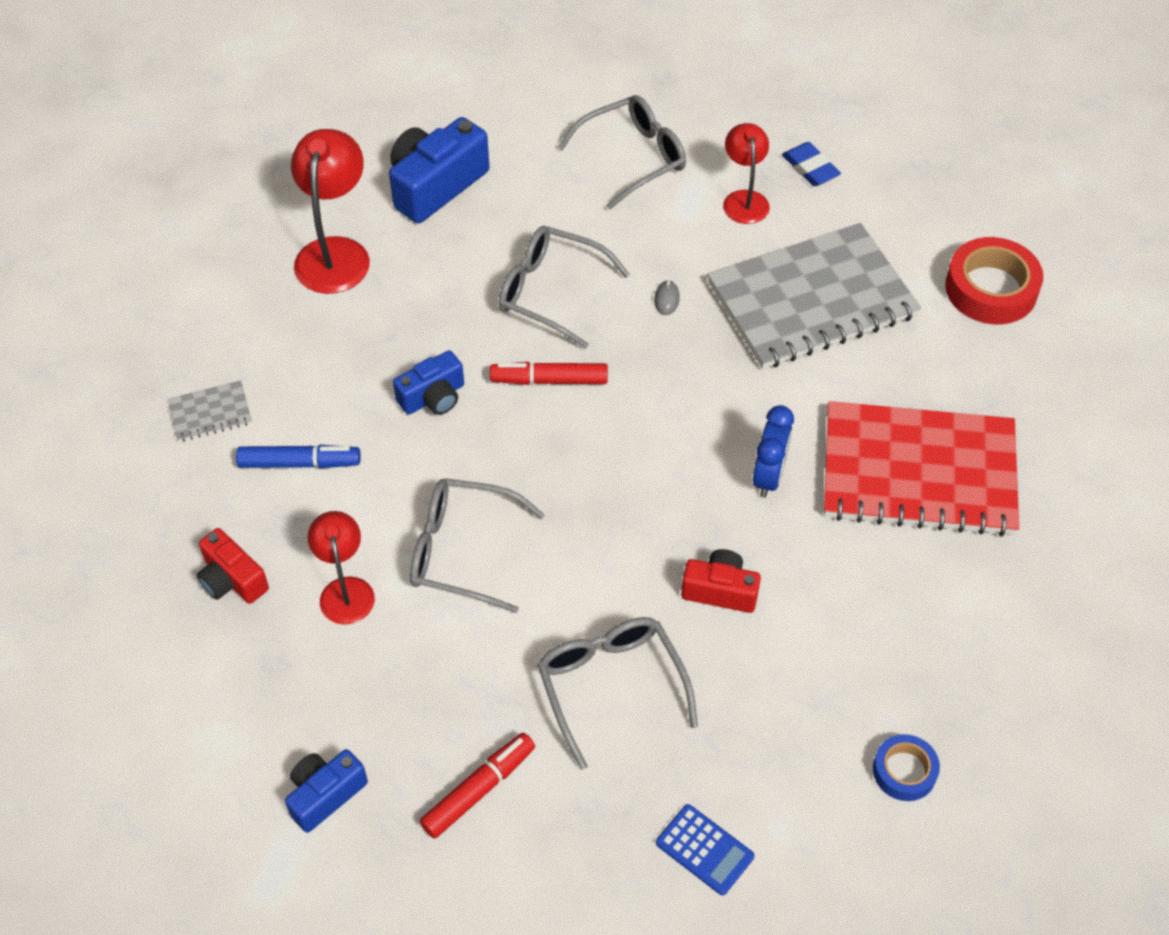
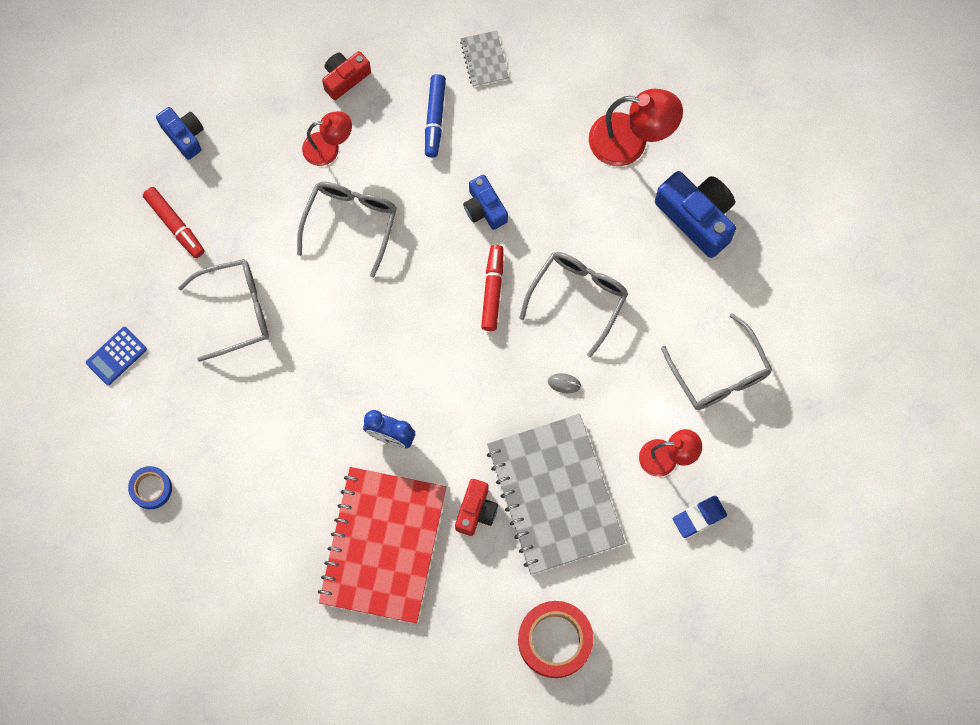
camera: 95 degrees right, 20 degrees up
red camera [681,549,761,613] -> red camera moved to [455,479,498,536]

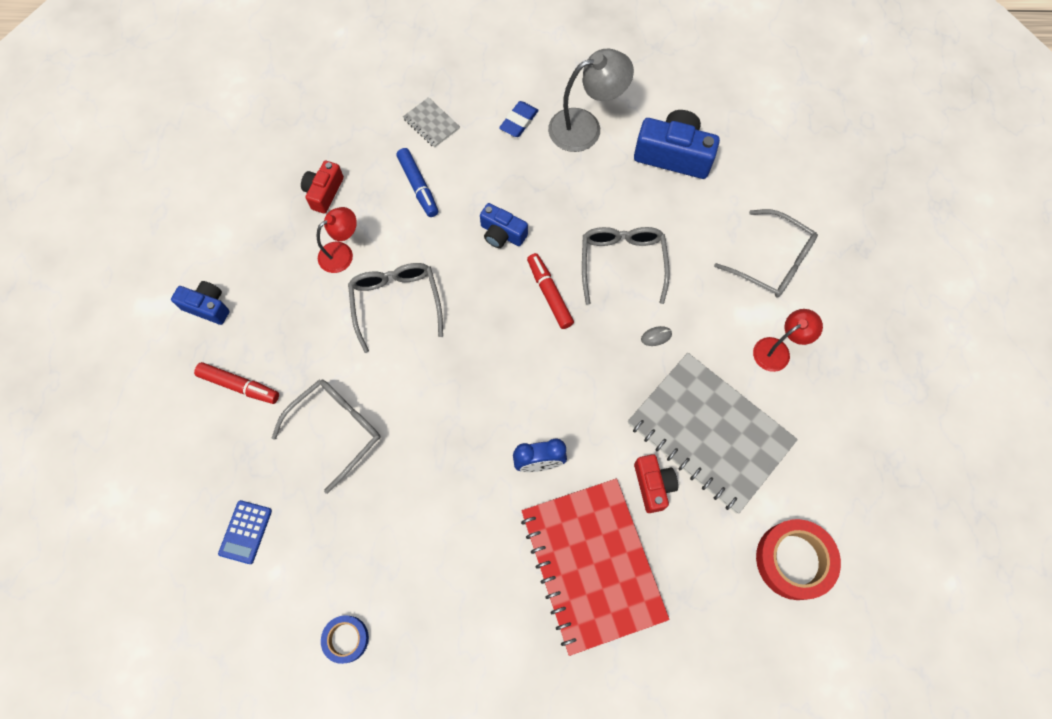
camera: 30 degrees left, 5 degrees down
red lamp [589,88,683,166] -> grey lamp [548,49,634,152]
blue eraser [673,496,727,538] -> blue eraser moved to [499,101,539,137]

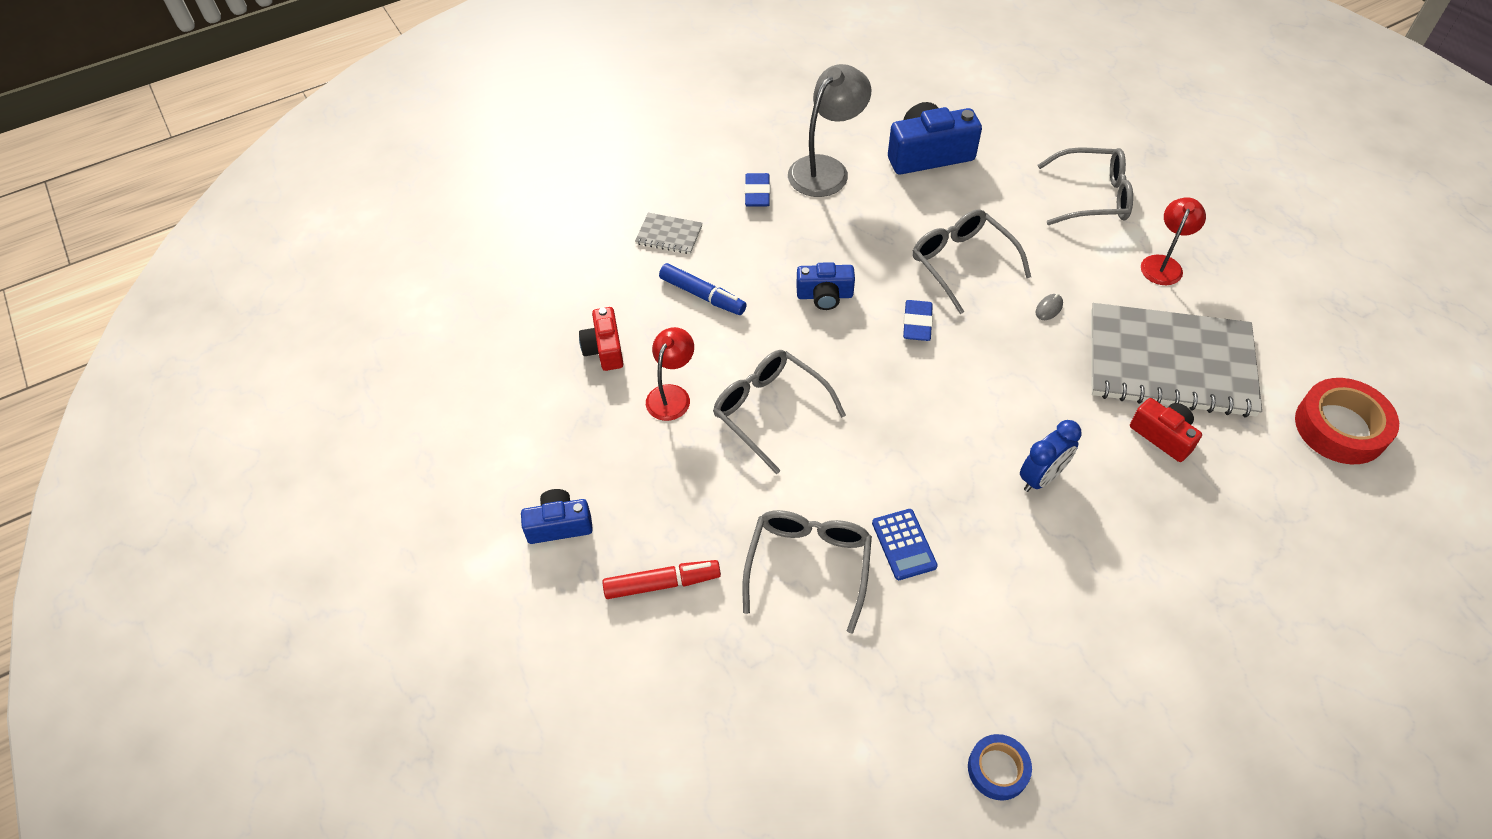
camera: 30 degrees left, 15 degrees down
blue calculator [218,500,272,564] -> blue calculator moved to [872,509,938,580]
red notebook [521,479,670,656] -> none
red marker [527,253,574,329] -> blue eraser [903,300,933,341]

